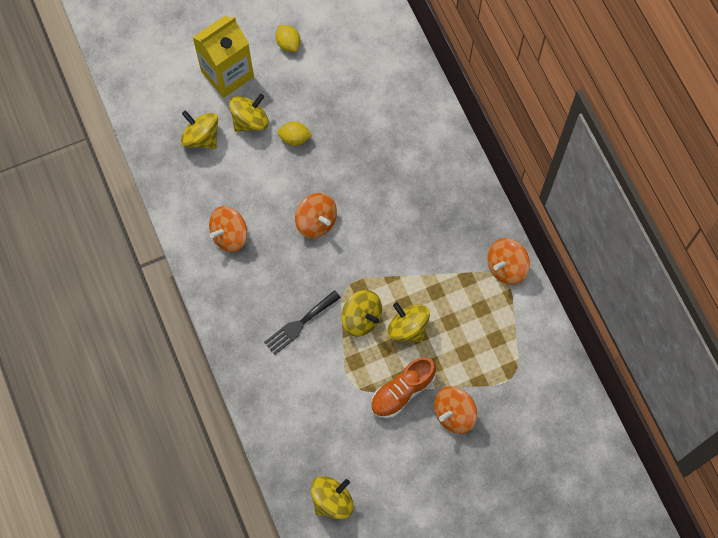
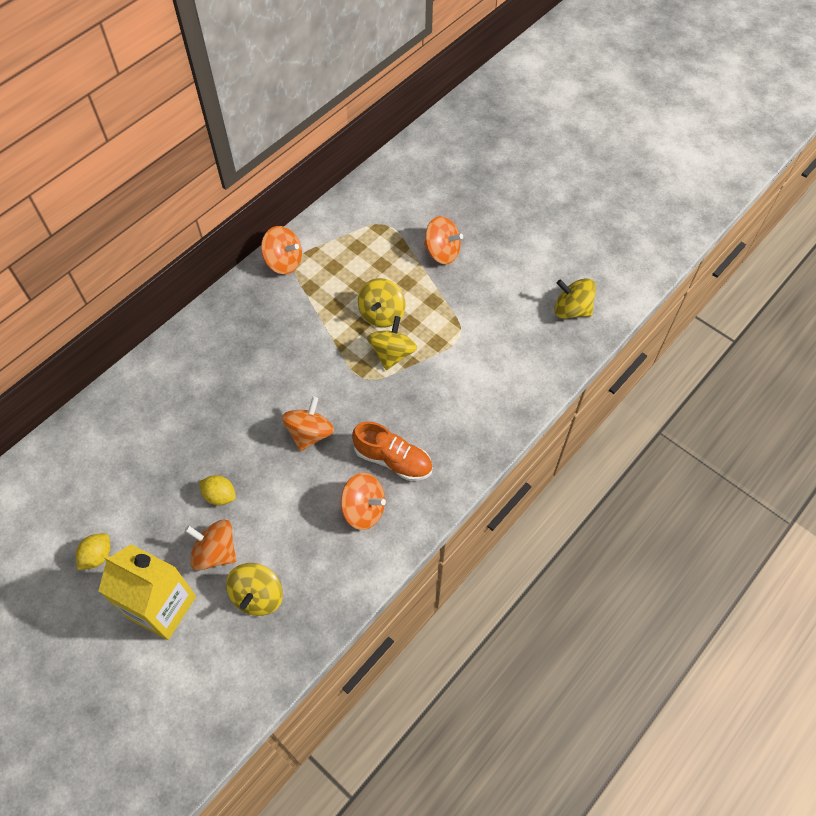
camera: 115 degrees left, 10 degrees down
yellow spinning top [229,94,269,132] -> orange spinning top [185,520,236,571]
black fork [264,290,341,355] -> none
yellow lemon [278,121,312,146] -> yellow lemon turned 45 degrees counterclockwise [199,475,236,505]
orange shoe [371,357,436,418] -> orange shoe moved to [352,421,433,481]

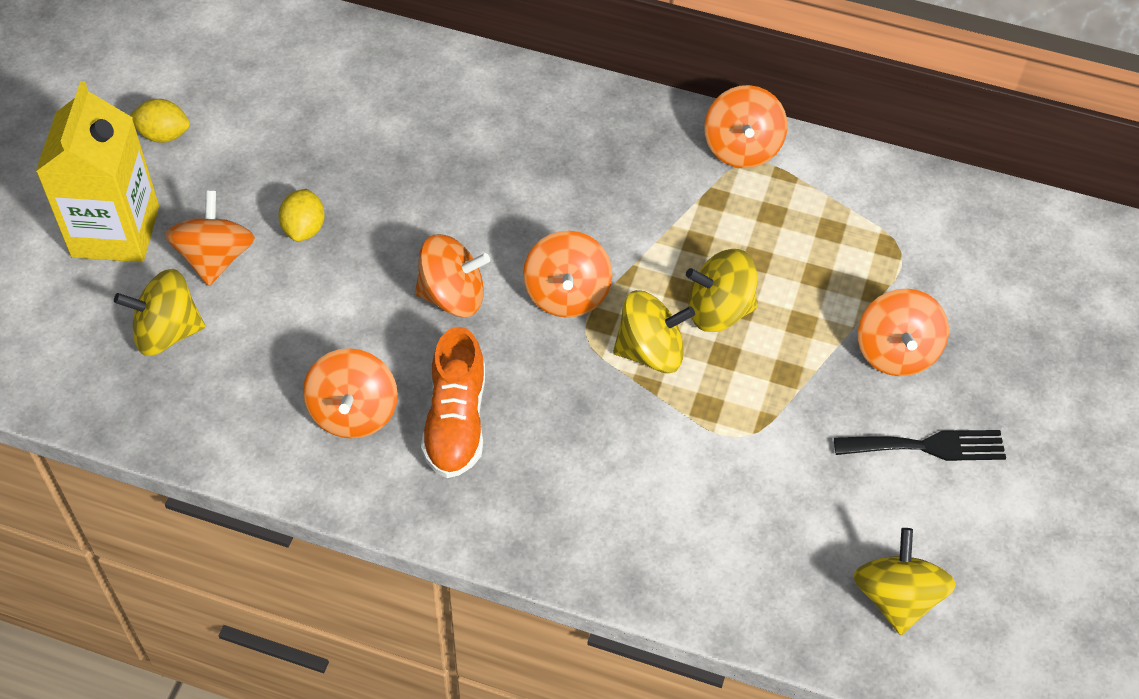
camera: 65 degrees right, 5 degrees down
none -> orange spinning top [523,231,612,318]
none -> black fork [834,430,1006,461]

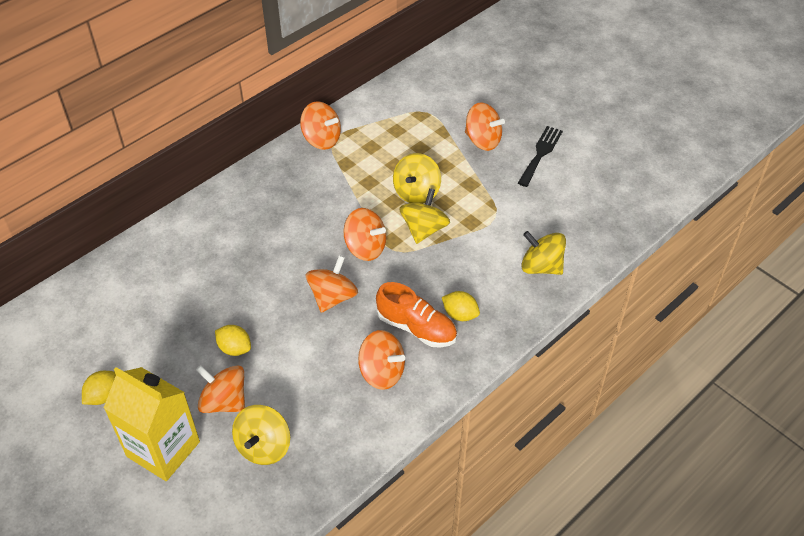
camera: 60 degrees left, 5 degrees down
yellow spinning top [853,528,956,635] -> yellow spinning top moved to [521,231,566,275]
none -> yellow lemon [442,291,480,321]

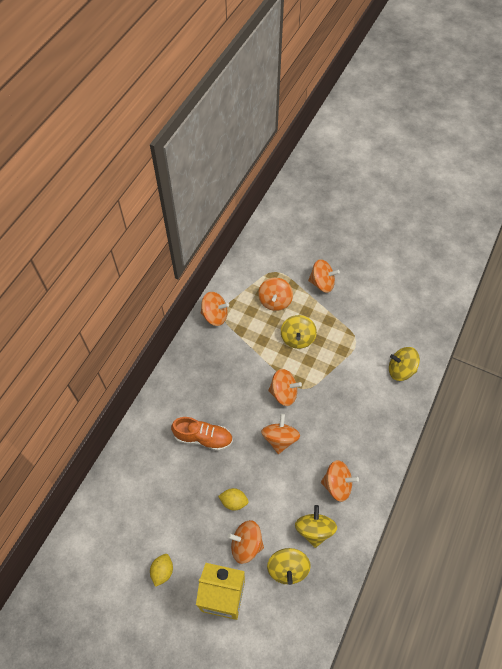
camera: 20 degrees left, 10 degrees up
orange shoe [376,282,457,348] -> orange shoe moved to [171,417,233,451]
yellow spinning top [399,188,450,244] -> yellow spinning top moved to [295,505,337,548]
yellow lemon [442,291,480,321] -> none
black fork [518,126,563,187] -> none
none -> orange spinning top [258,278,293,311]

